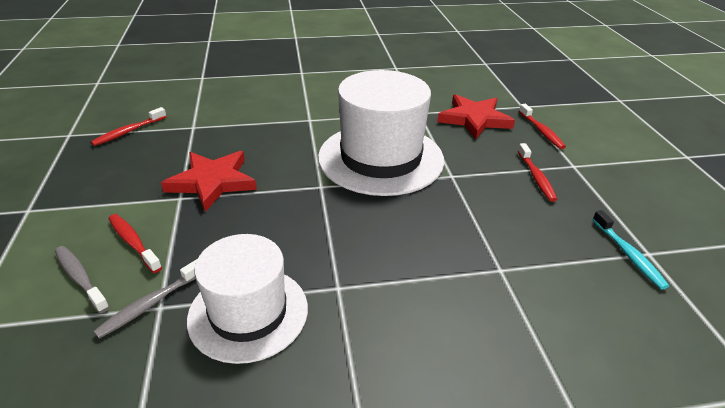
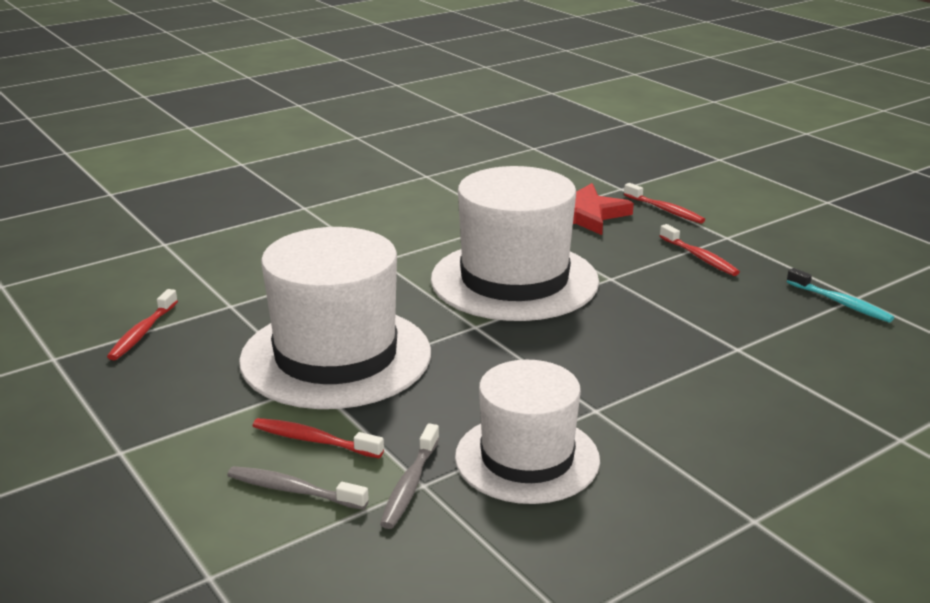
camera: 25 degrees left, 10 degrees down
red star [161,151,257,212] -> white hat [239,227,431,409]

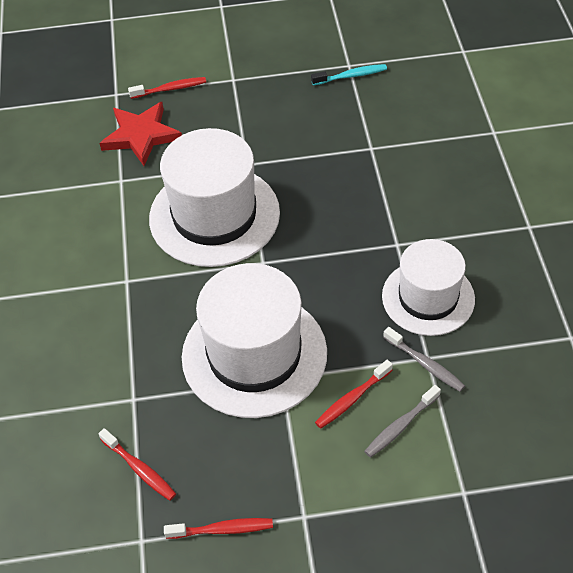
camera: 60 degrees left, 25 degrees up
red toothbrush [660,224,740,276] -> red toothbrush moved to [164,518,273,539]

